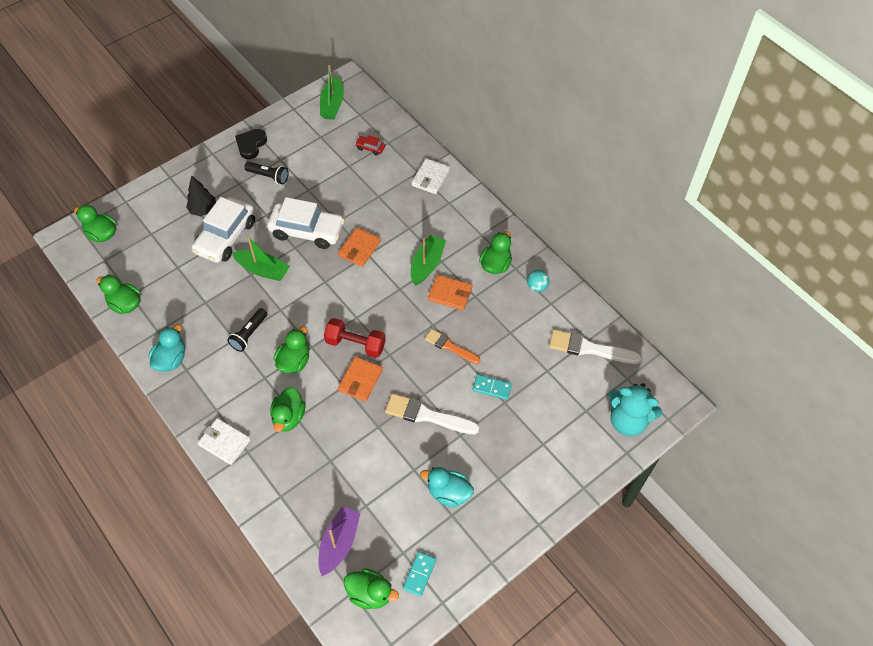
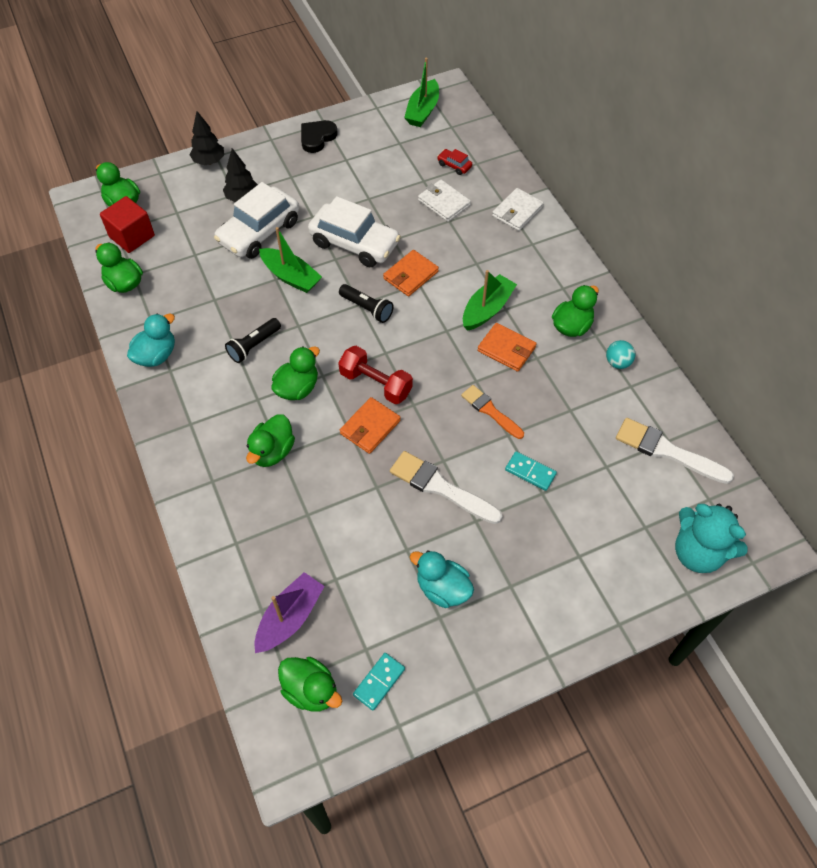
camera: 15 degrees right, 0 degrees up
white wallet [198,418,251,465] -> white wallet moved to [418,180,471,222]
black flashlight [244,162,289,184] -> black flashlight moved to [339,284,394,323]
none -> red cube [100,196,155,253]
none -> black tree [190,111,224,165]

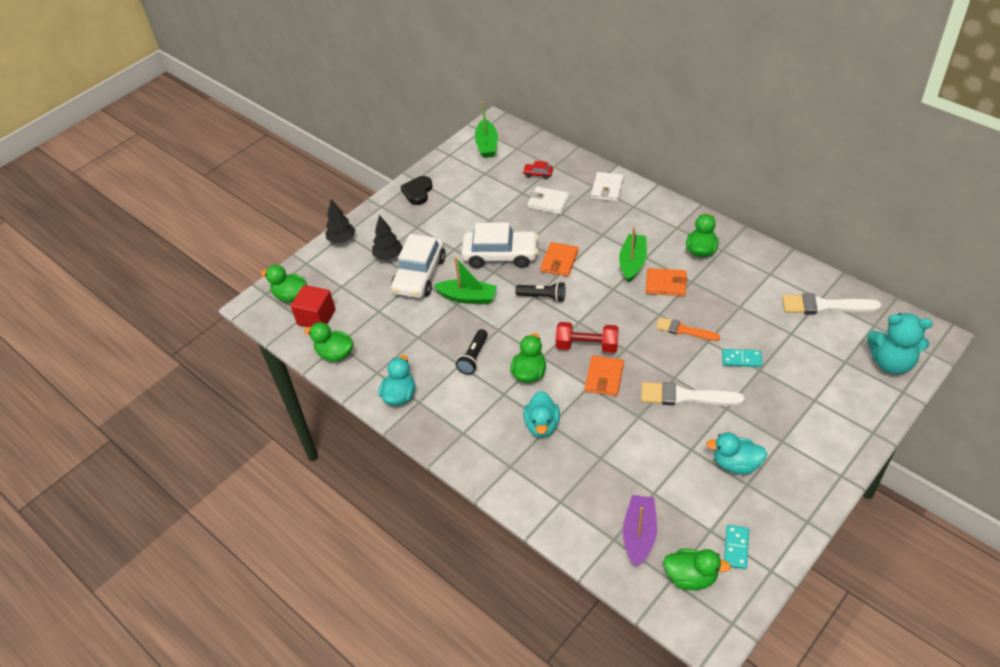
camera: 20 degrees left, 10 degrees down
green duck [246,414,295,467] -> turquoise duck [524,391,560,438]
turquoise ball [606,340,635,369] -> none

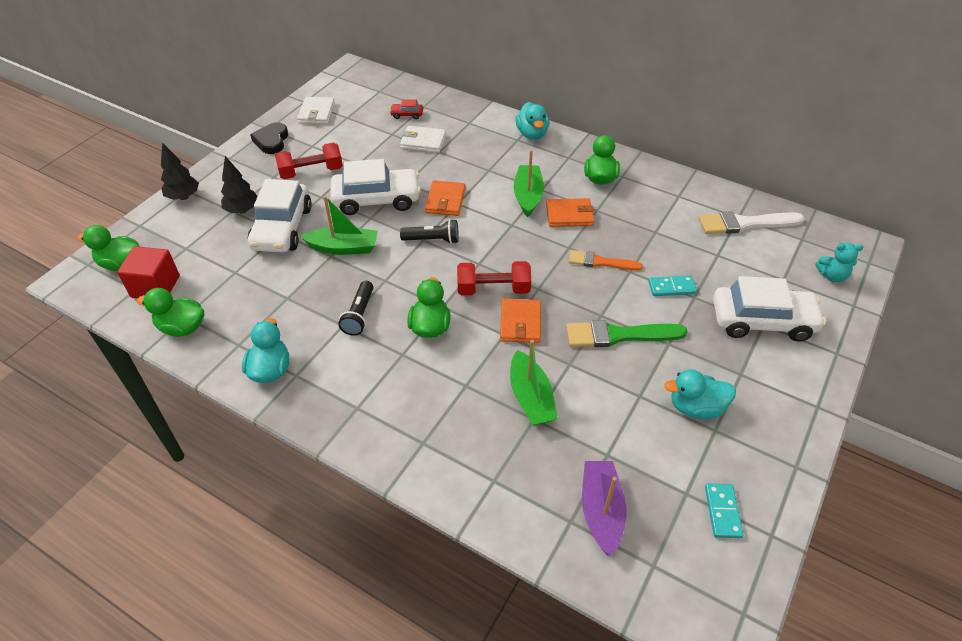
camera: 15 degrees left, 0 degrees up
green boat [475,102,498,158] -> green boat moved to [510,340,558,426]
turquoise duck [524,391,560,438] -> turquoise duck moved to [515,102,549,140]
white wallet [591,172,624,201] -> white wallet moved to [297,97,335,124]
white brush [641,382,745,406] -> green brush [566,320,688,347]
green duck [663,549,731,590] -> none
turquoise teddy bear [867,313,933,374] -> turquoise teddy bear [815,243,864,282], size x0.56
none -> red dumbbell [275,143,343,179]
none -> white car [713,276,826,342]

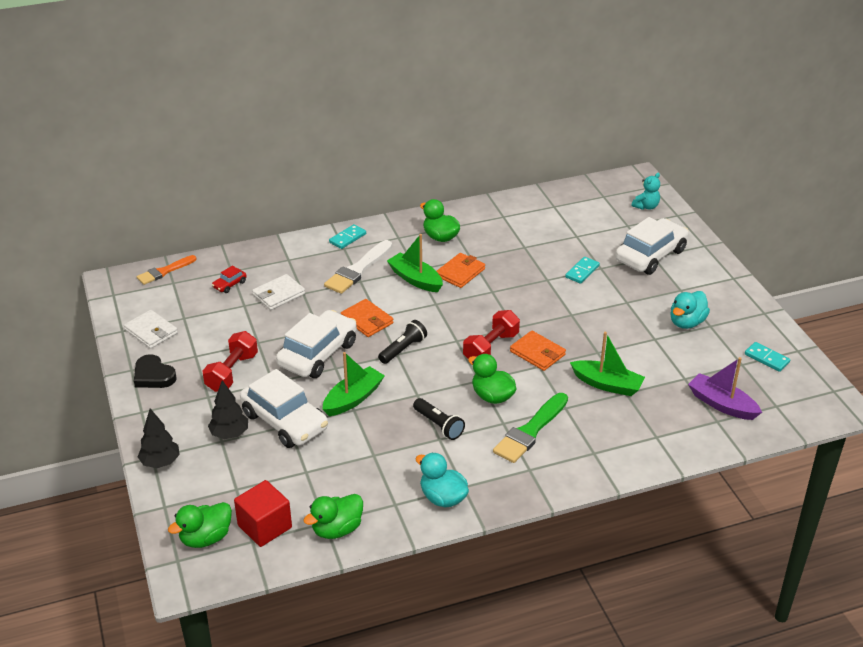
camera: 50 degrees left, 10 degrees down
turquoise duck [515,102,549,140] -> turquoise domino [329,224,366,249]
green brush [566,320,688,347] -> green brush moved to [493,393,568,463]
orange brush [569,250,643,270] -> orange brush moved to [137,255,196,285]
white brush [699,211,804,234] -> white brush moved to [324,240,392,294]

